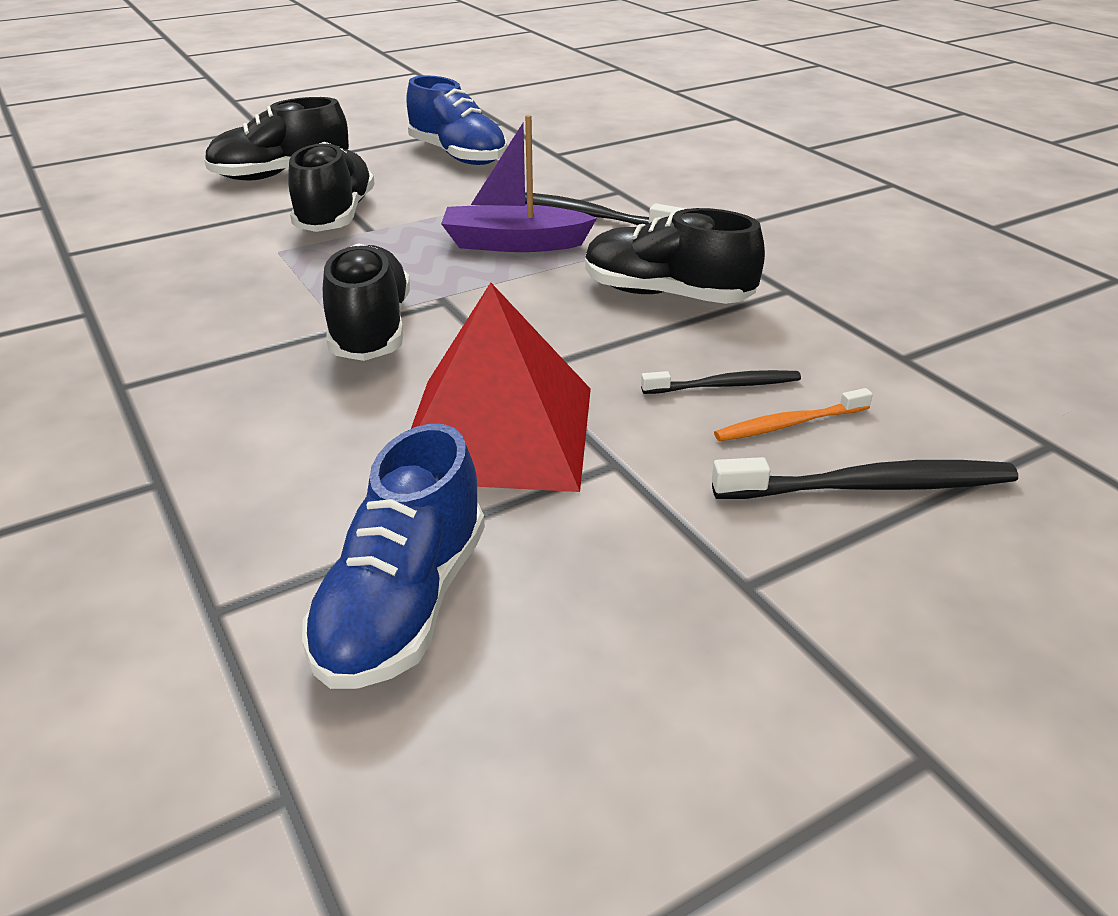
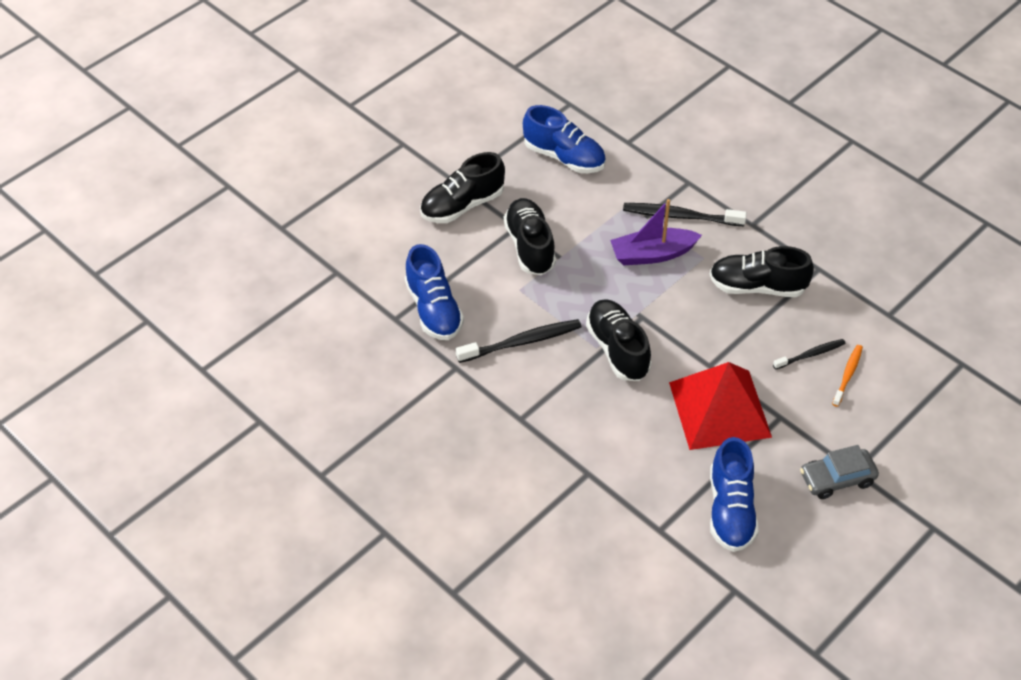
camera: 15 degrees left, 15 degrees up
black toothbrush [712,457,1018,499] -> black toothbrush moved to [456,319,581,363]
orange toothbrush [714,388,873,441] -> orange toothbrush turned 150 degrees clockwise [832,345,863,407]
none -> blue shoe [405,244,464,340]
none -> grey car [800,445,879,499]

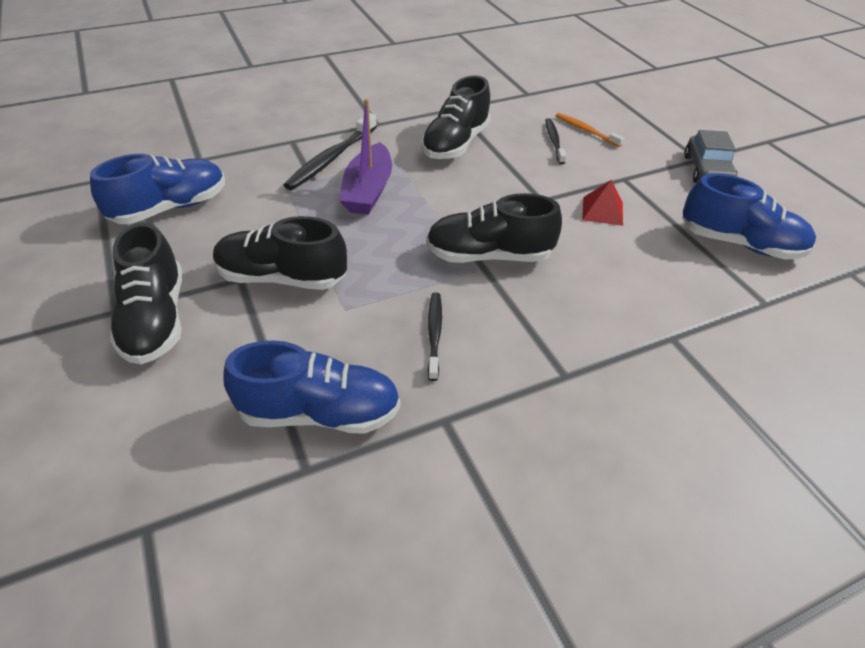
camera: 70 degrees left, 5 degrees down
black toothbrush [456,319,581,363] -> black toothbrush [428,292,442,381], size x0.61
red pyramid [669,362,772,450] -> red pyramid [582,179,623,226], size x0.42

